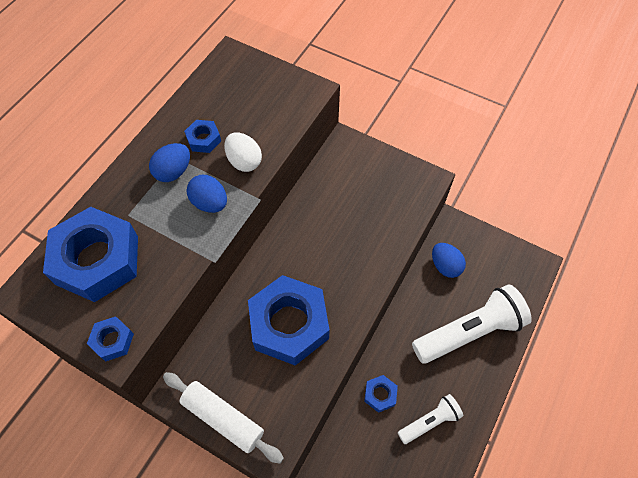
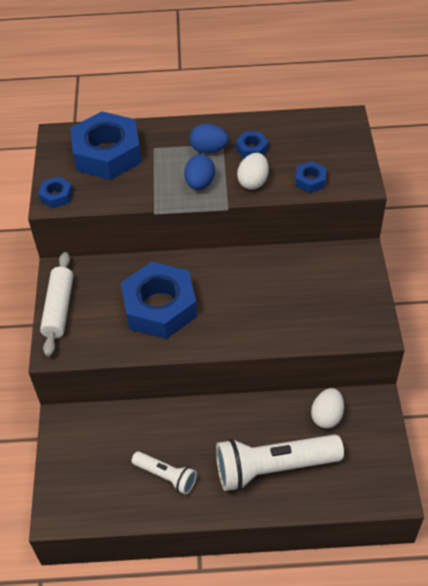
camera: 60 degrees right, 10 degrees down
blue nut [364,375,398,413] -> blue nut moved to [296,161,326,193]
white flashlight [412,284,532,364] -> white flashlight turned 135 degrees clockwise [216,435,344,491]
blue egg [432,243,466,278] -> white egg [311,388,344,429]

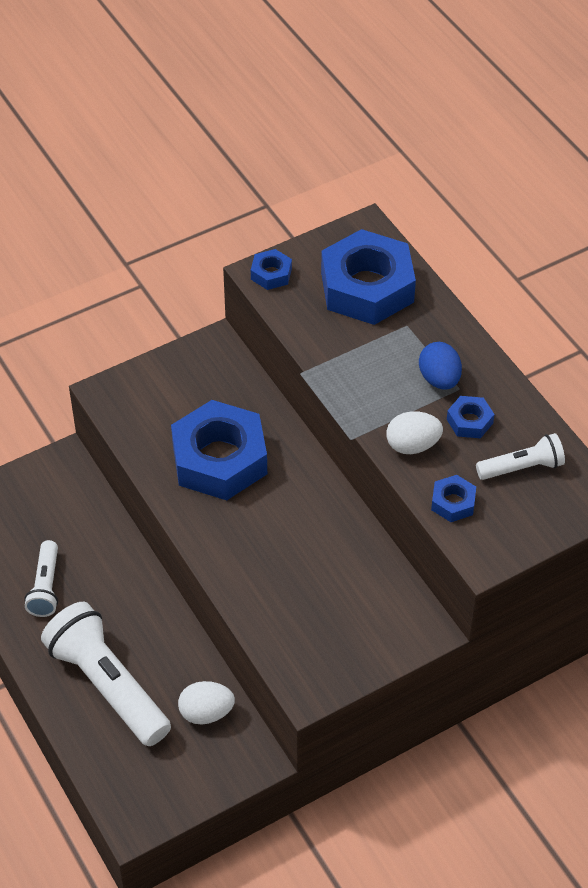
camera: 60 degrees right, 0 degrees up
white rolling pin [40,252,73,357] -> none
blue egg [184,155,215,190] -> none
none -> white flashlight [476,433,565,480]

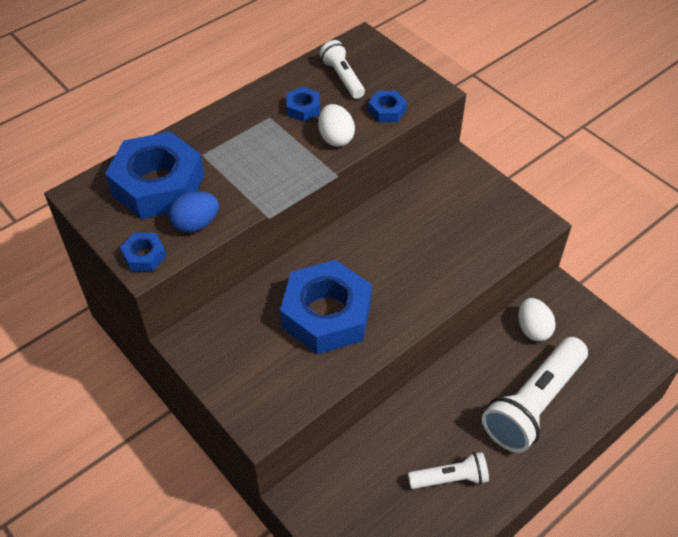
camera: 100 degrees left, 0 degrees up
blue egg [419,342,462,389] -> blue egg moved to [169,191,219,233]

